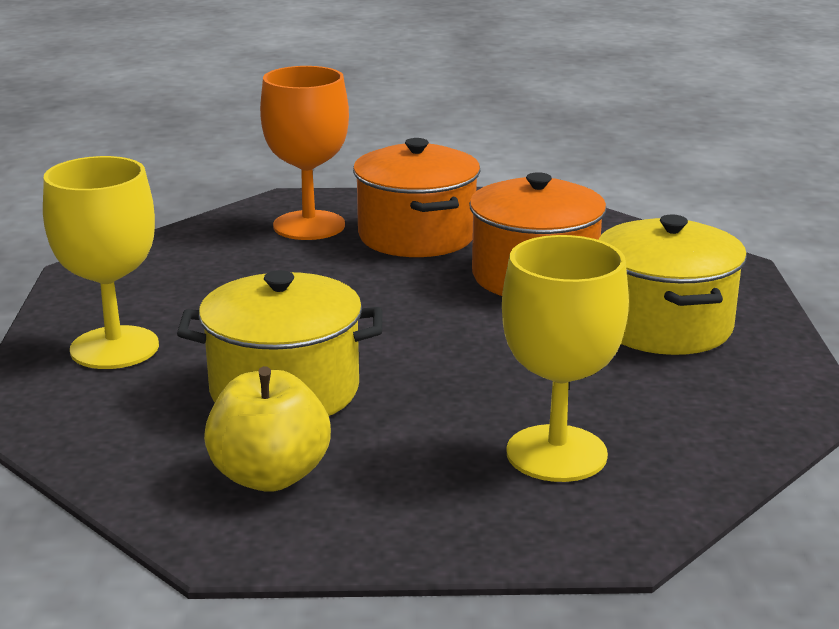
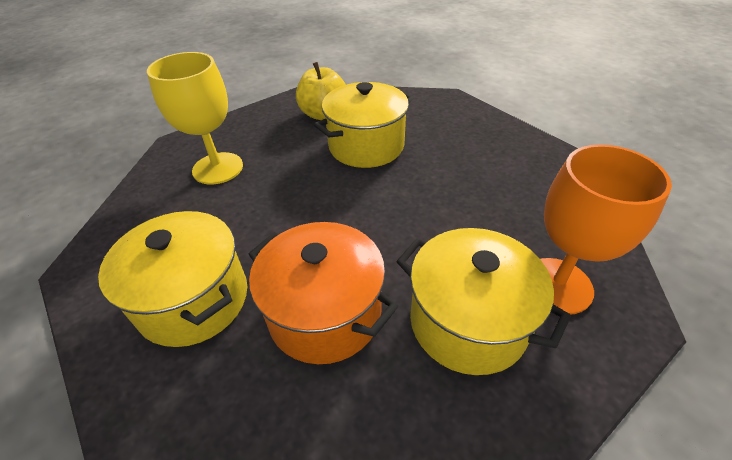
camera: 145 degrees right, 20 degrees up
yellow goblet [43,156,159,369] -> none
orange pot [353,138,480,257] -> yellow pot [396,228,571,375]

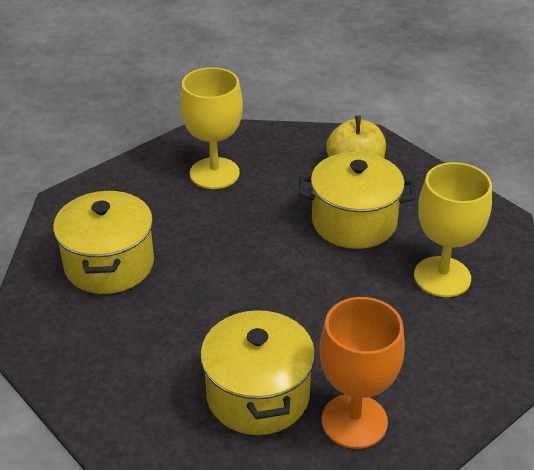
camera: 40 degrees right, 5 degrees down
orange pot [248,222,398,364] -> none
none -> yellow goblet [414,162,492,297]

